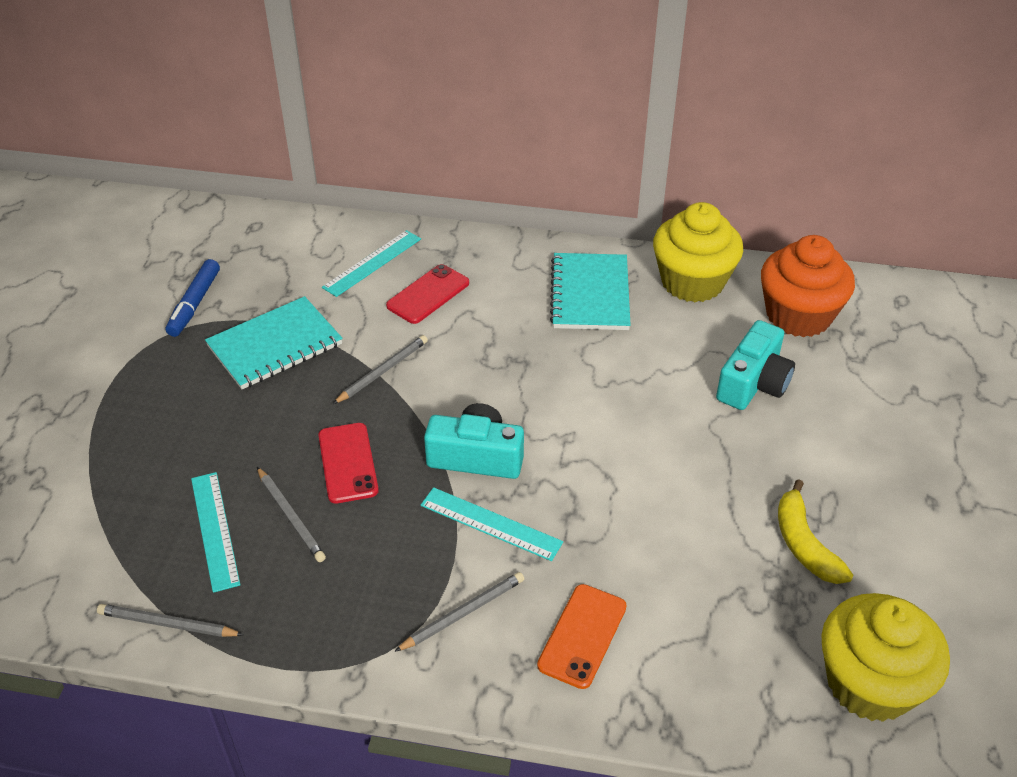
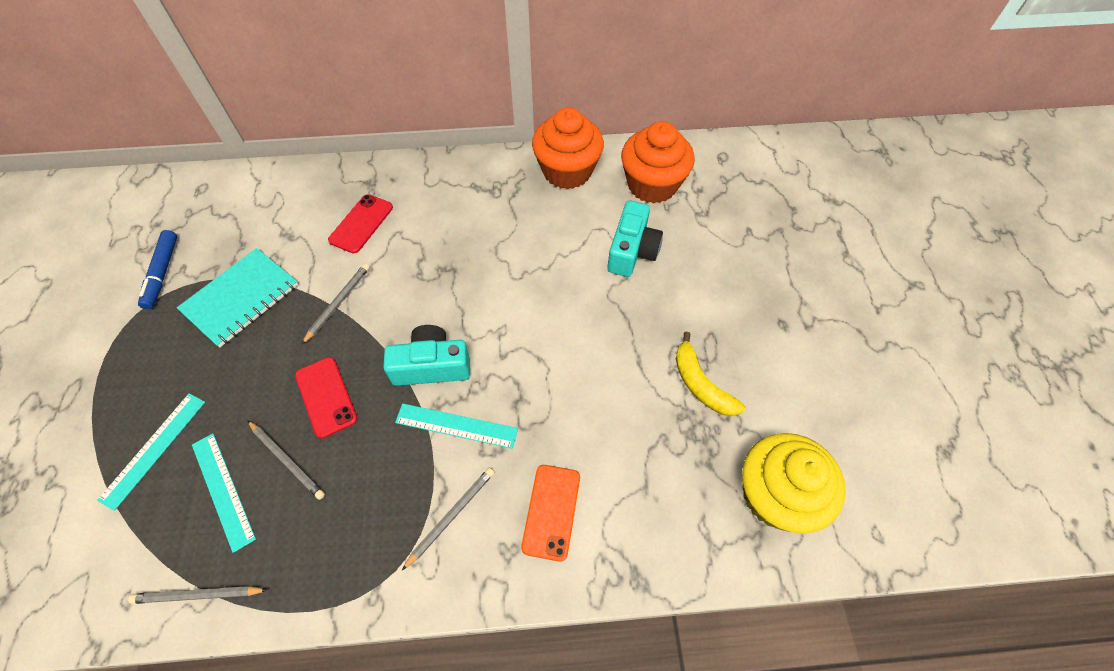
camera: 15 degrees left, 15 degrees up
turquoise ruler [322,230,421,297] -> turquoise ruler moved to [97,393,205,511]
turquoise notebook [550,253,631,330] -> none
yellow cupcake [653,202,743,302] -> orange cupcake [532,107,604,189]

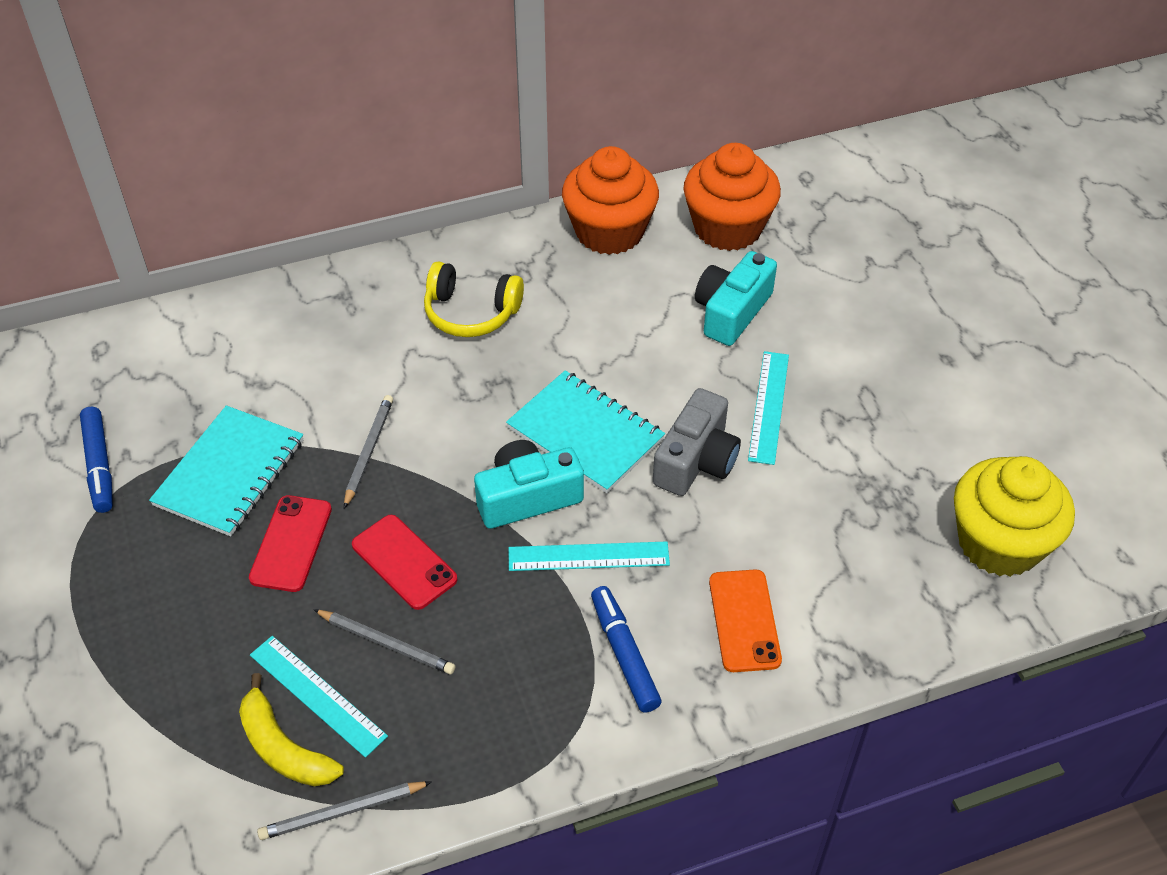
camera: 15 degrees left, 10 degrees down
turquoise ruler [97,393,205,511] -> turquoise ruler moved to [748,351,789,465]
red phone [328,194,393,254] -> red phone moved to [249,495,332,592]
grey pencil [402,468,494,570] -> blue marker [591,586,662,712]
turquoise camera [607,201,663,277] -> turquoise camera turned 150 degrees counterclockwise [695,251,777,346]
yellow banana [676,332,745,416] -> yellow banana moved to [239,673,344,786]
none -> yellow headphones [424,261,524,337]
none -> turquoise notebook [506,370,665,493]
none -> grey camera [653,388,741,496]

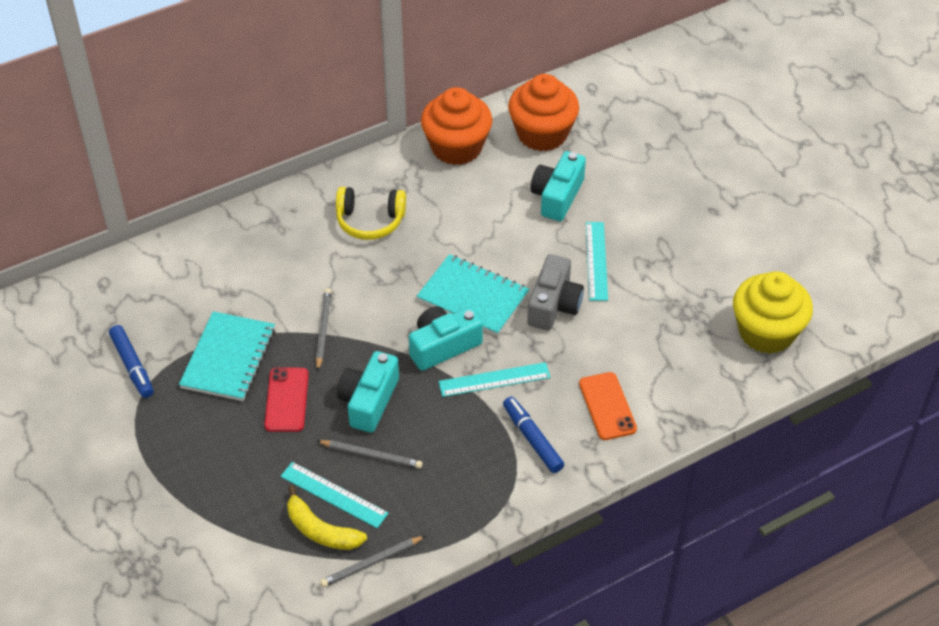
camera: 10 degrees left, 0 degrees up
red phone [352,515,457,610] -> turquoise camera [337,351,399,433]

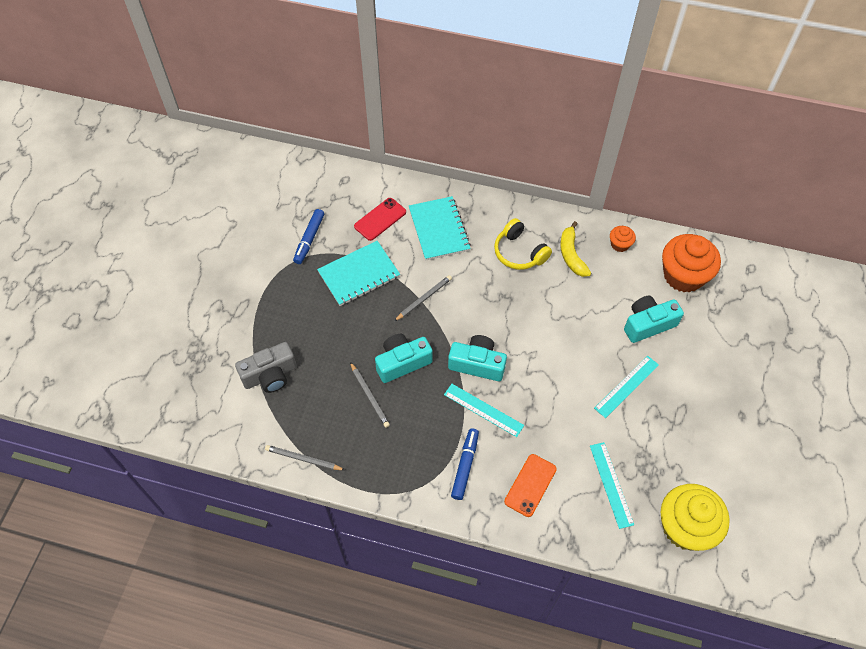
camera: 45 degrees right, 10 degrees up
red phone [264,368,309,432] -> red phone moved to [354,198,406,241]
turquoise ruler [281,462,389,528] -> turquoise ruler moved to [590,442,634,529]
yellow banana [287,486,367,550] -> yellow banana moved to [560,221,591,277]
turquoise notebook [417,254,529,336] -> turquoise notebook moved to [409,196,471,260]
orange cupcake [421,87,492,165] -> orange cupcake [610,226,636,252], size x0.46
grey camera [527,254,584,330] -> grey camera moved to [235,342,297,393]

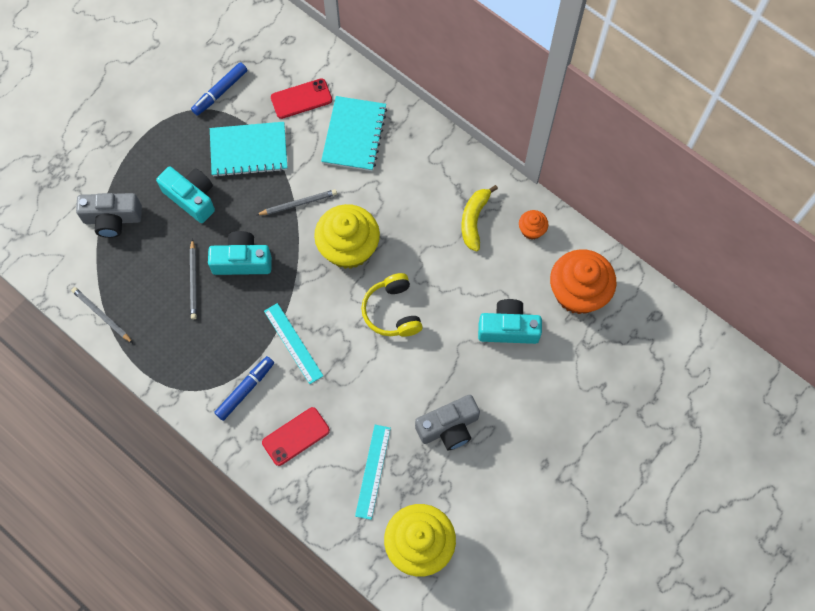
camera: 25 degrees right, 10 degrees up
turquoise camera [448,335,507,381] -> turquoise camera moved to [156,167,215,223]
yellow headphones [494,218,552,270] -> yellow headphones moved to [361,273,423,337]
orange phone [504,454,557,517] -> red phone [262,407,330,466]
turquoise ruler [594,356,659,418] -> none
none -> yellow cupcake [314,204,380,269]
none -> grey camera [415,395,480,450]

